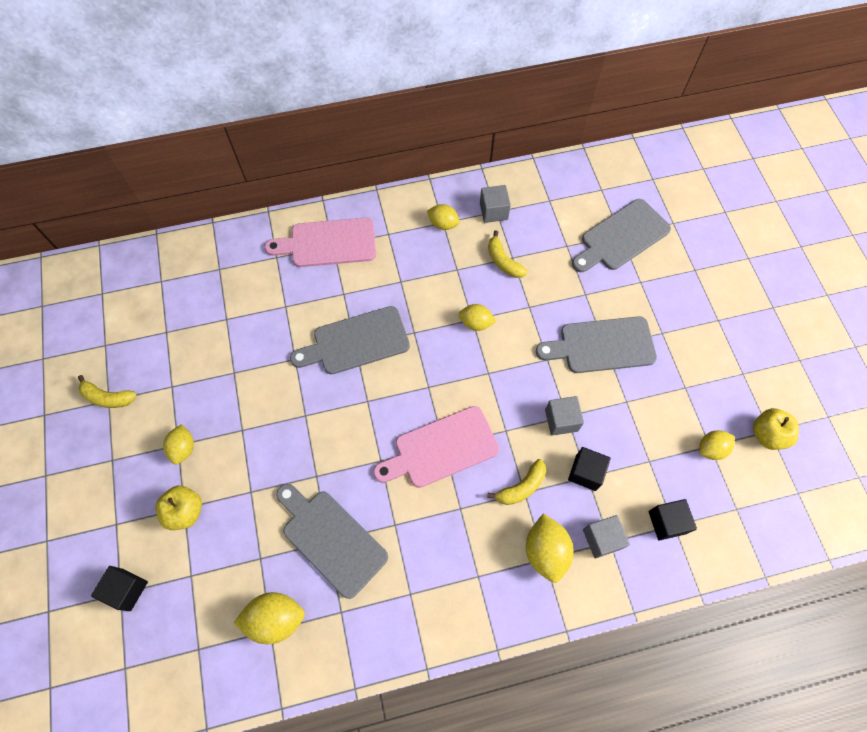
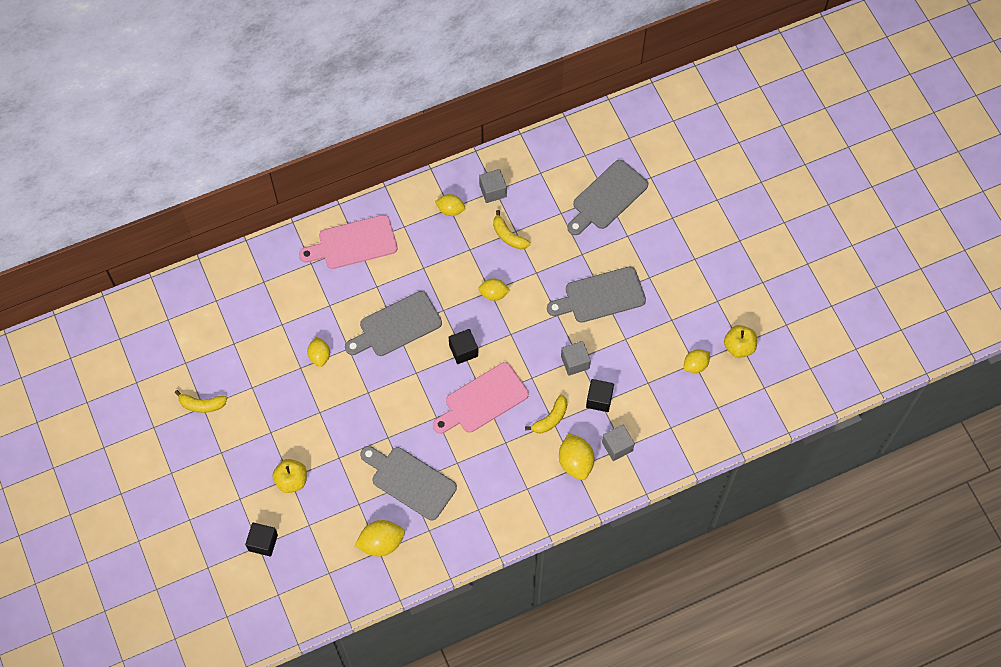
camera: 10 degrees left, 0 degrees up
yellow lemon [163,424,194,465] -> yellow lemon moved to [307,337,330,367]
black cube [648,499,697,540] -> black cube moved to [449,329,478,364]

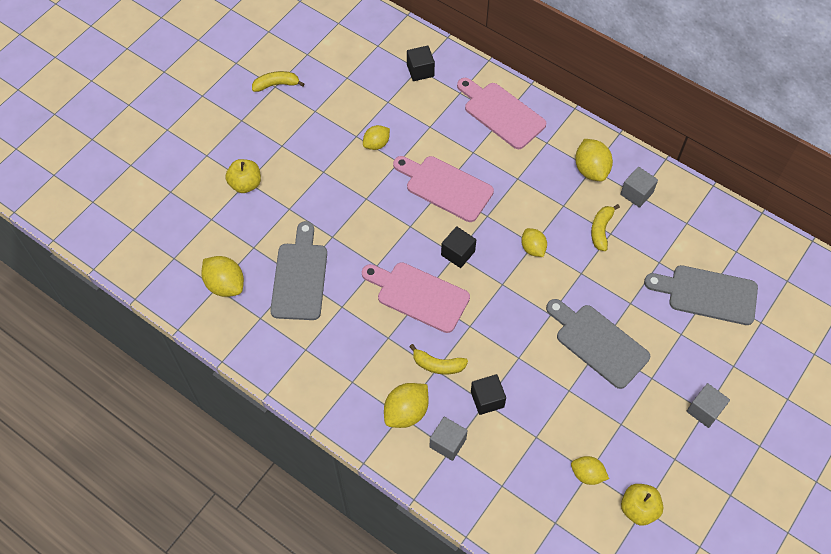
camera: 60 degrees right, 5 degrees down
yellow banana [175,390,227,413] -> yellow banana turned 105 degrees clockwise [252,71,305,92]
black cube [245,523,278,557] -> black cube moved to [407,46,435,81]
grey cutting board [345,291,442,356] -> pink cutting board [393,156,494,222]
yellow lemon [435,194,465,216] -> yellow lemon [575,139,613,181], size x1.52
grey cube [561,341,591,376] -> grey cube moved to [686,383,730,428]

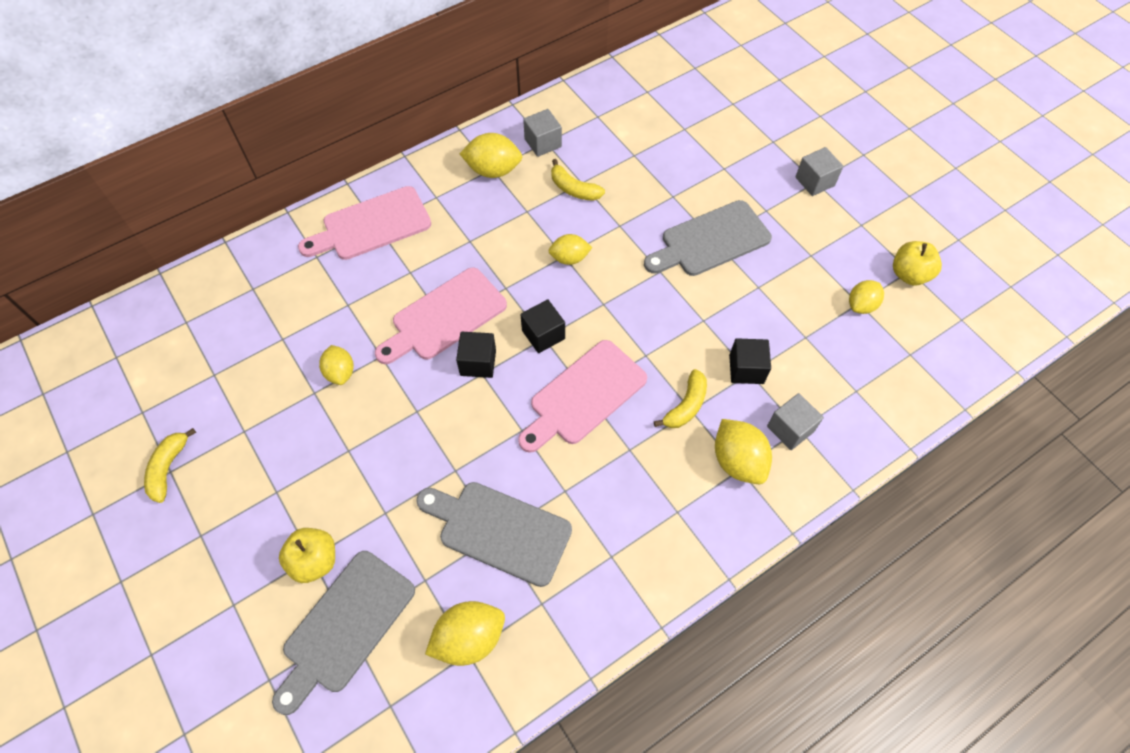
camera: 70 degrees left, 0 degrees up
black cube [407,46,435,81] -> black cube moved to [456,332,496,378]
grey cutting board [644,265,758,325] -> grey cutting board moved to [272,551,415,715]

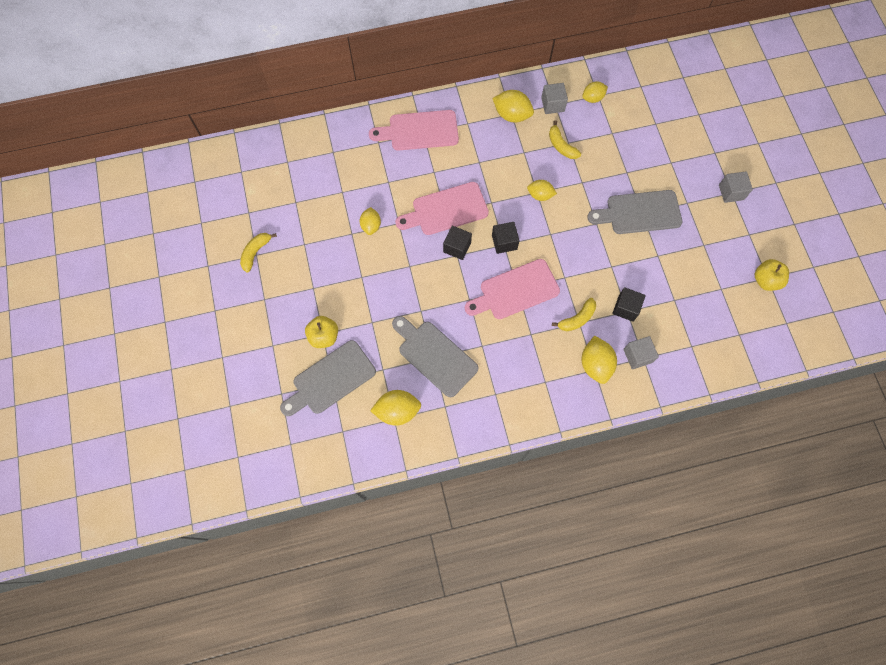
camera: 20 degrees right, 10 degrees up
yellow lemon [849,280,884,314] -> yellow lemon moved to [582,81,608,103]

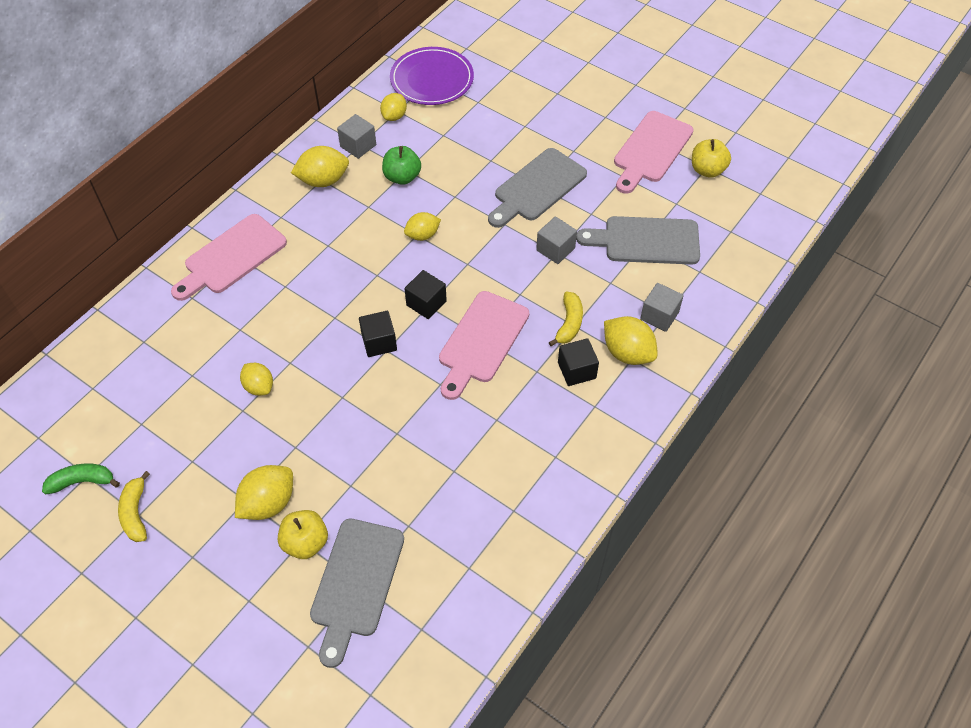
camera: 40 degrees left, 15 degrees down
yellow lemon [370,390,421,426] -> yellow lemon moved to [235,465,293,520]
grey cutting board [392,316,479,397] -> grey cutting board moved to [576,216,700,265]
pink cutting board [395,182,489,235] -> pink cutting board moved to [614,111,693,194]
yellow banana [549,121,581,159] -> green apple [382,146,421,185]
black cube [613,287,646,322] -> black cube moved to [558,338,599,386]
grey cube [719,171,753,203] -> grey cube moved to [536,216,577,264]
none -> green banana [42,463,120,495]
none -> purple plate [390,47,474,105]

